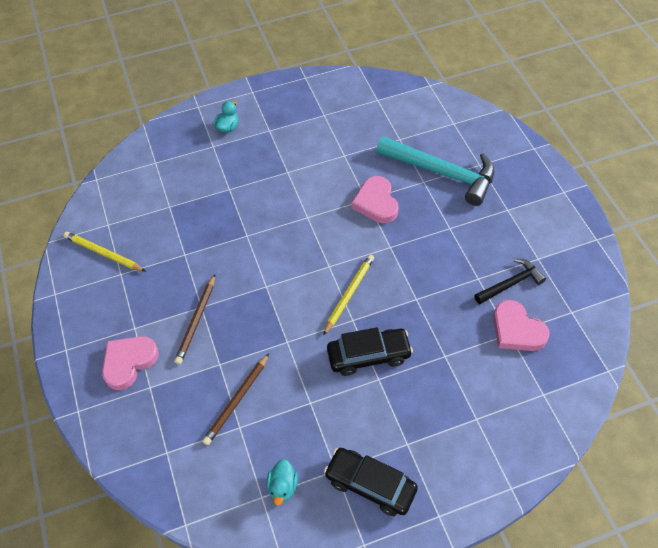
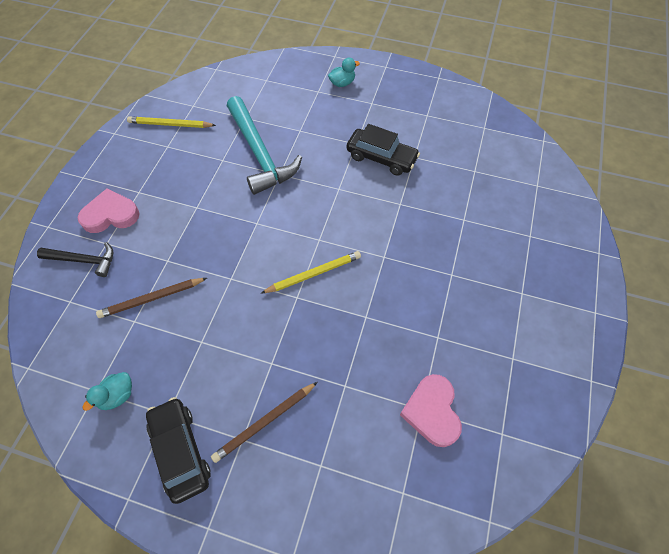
camera: 35 degrees right, 5 degrees up
yellow pencil [64,232,145,271] -> yellow pencil turned 60 degrees counterclockwise [127,116,216,128]
brown pencil [174,274,215,365] -> brown pencil moved to [211,382,318,463]
black car [327,327,413,376] -> black car moved to [346,124,420,176]
pink heart [352,176,398,223] -> none
turquoise hammer [376,136,494,206] -> turquoise hammer moved to [227,96,302,195]
black hammer [474,259,546,304] -> black hammer moved to [37,242,113,277]

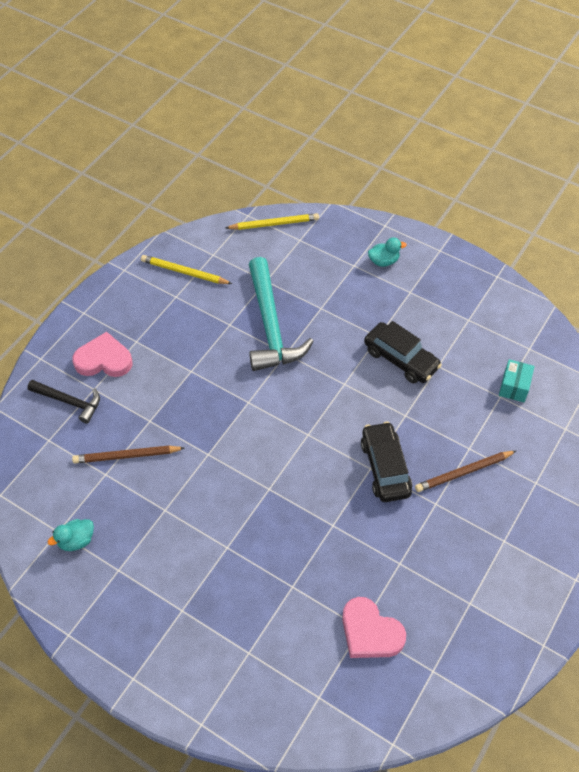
camera: 15 degrees right, 5 degrees down
black car [146,397,211,504] -> black car moved to [361,422,412,502]
brown pencil [211,382,318,463] -> brown pencil moved to [415,451,516,492]
yellow pencil [261,251,361,293] -> yellow pencil moved to [226,213,319,230]
pink heart [400,374,462,447] -> pink heart turned 60 degrees counterclockwise [342,597,406,658]
none -> turquoise box [499,359,535,402]

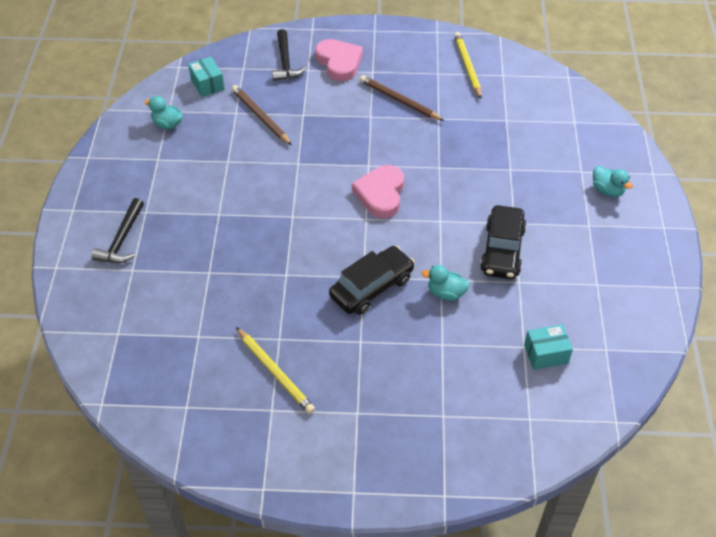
camera: 60 degrees right, 5 degrees down
yellow pencil [226,213,319,230] -> yellow pencil moved to [236,327,315,414]
turquoise hammer [249,257,314,371] -> none
pink heart [342,597,406,658] -> pink heart moved to [352,165,404,218]
brown pencil [415,451,516,492] -> brown pencil moved to [360,75,444,121]
none -> black hammer [92,198,144,263]
none -> turquoise box [188,57,224,97]
none -> turquoise duck [422,265,470,301]

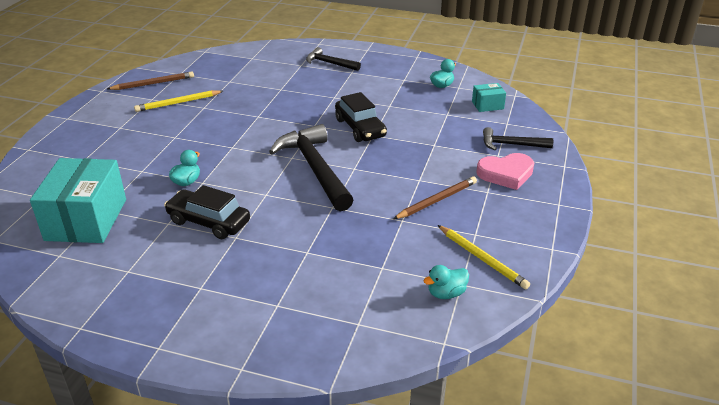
camera: 105 degrees right, 15 degrees down
brown pencil [232,85,292,145] -> brown pencil moved to [107,72,194,90]
black car [329,246,415,315] -> black car moved to [335,92,387,142]
pink heart [352,165,404,218] -> black hammer [269,124,353,212]
yellow pencil [454,32,482,99] -> yellow pencil turned 45 degrees clockwise [438,225,530,289]
turquoise box [524,324,573,370] -> turquoise box [30,158,126,243], size x2.15
turquoise duck [593,166,633,197] -> turquoise duck moved to [423,265,469,299]

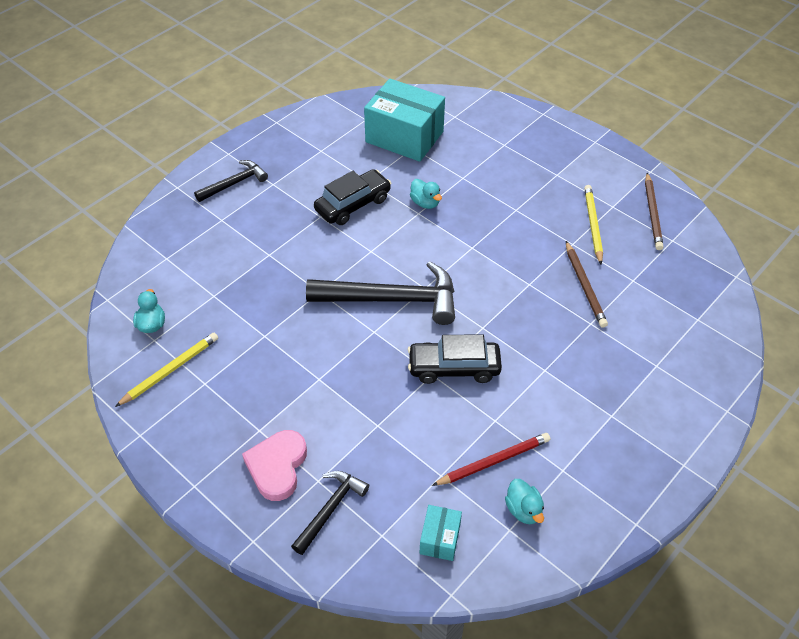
camera: 115 degrees right, 15 degrees up
black hammer [306,47,361,71] -> black hammer moved to [194,160,268,202]
brown pencil [393,176,477,219] -> brown pencil moved to [566,241,608,328]
yellow pencil [438,225,530,289] -> yellow pencil turned 150 degrees clockwise [115,333,218,407]
none -> red pencil [432,433,550,486]

